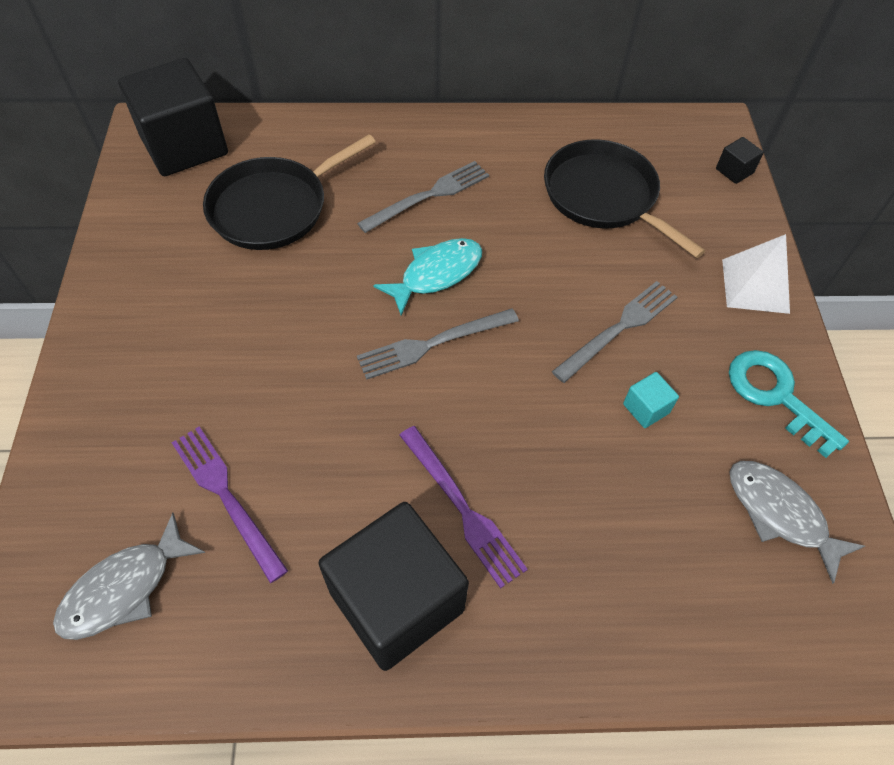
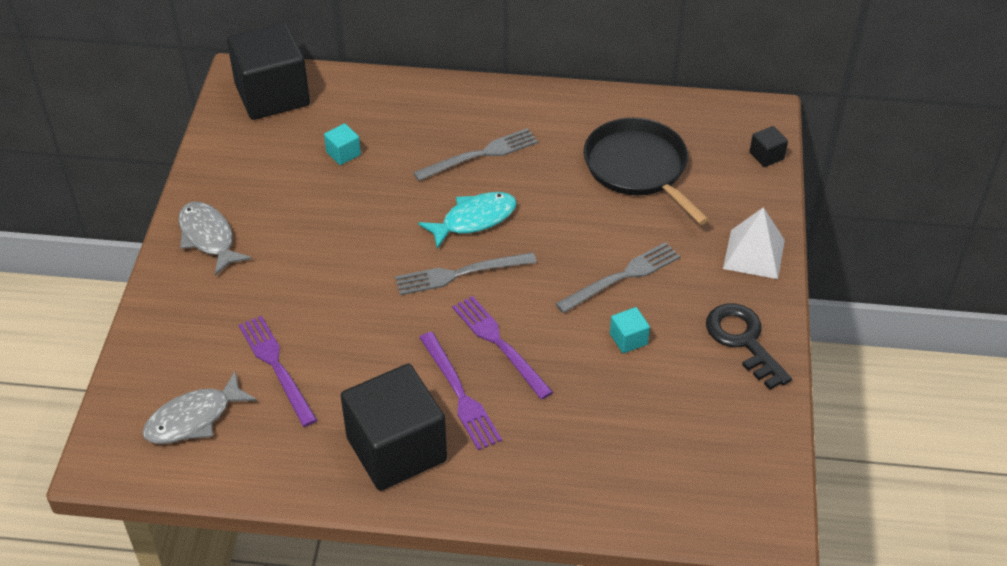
camera: 10 degrees right, 10 degrees down
black pan [203,134,376,250] -> turquoise cube [324,123,361,165]
turquoise key [729,350,849,458] -> black key [706,303,792,390]
grey fish [730,461,865,584] -> grey fish moved to [178,201,252,276]
none -> purple fork [452,296,553,400]

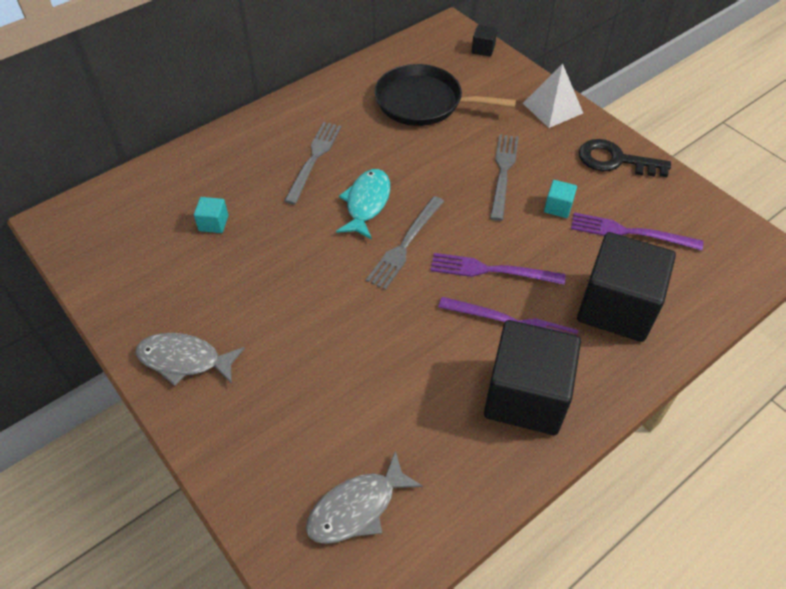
camera: 45 degrees left, 5 degrees up
grey fish [142,371,257,444] -> grey fish turned 45 degrees clockwise [306,451,423,544]
black cube [227,23,310,120] -> black cube moved to [577,232,676,342]
purple fork [239,316,317,427] -> purple fork moved to [571,213,703,250]

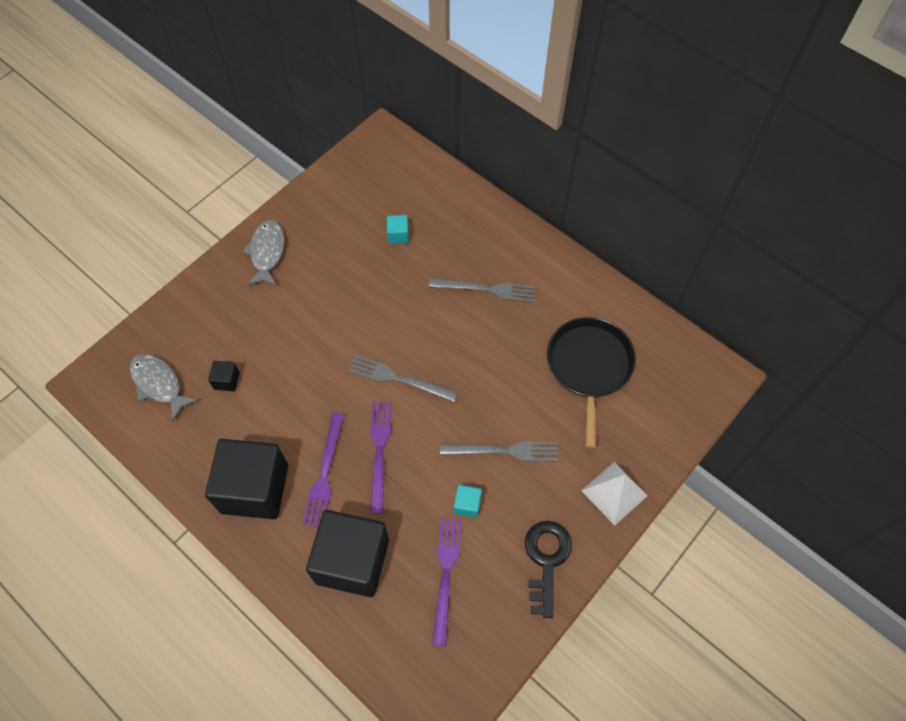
camera: 80 degrees right, 10 degrees up
turquoise fish [336,169,390,240] -> none
black cube [472,25,497,57] -> black cube moved to [208,361,240,391]

